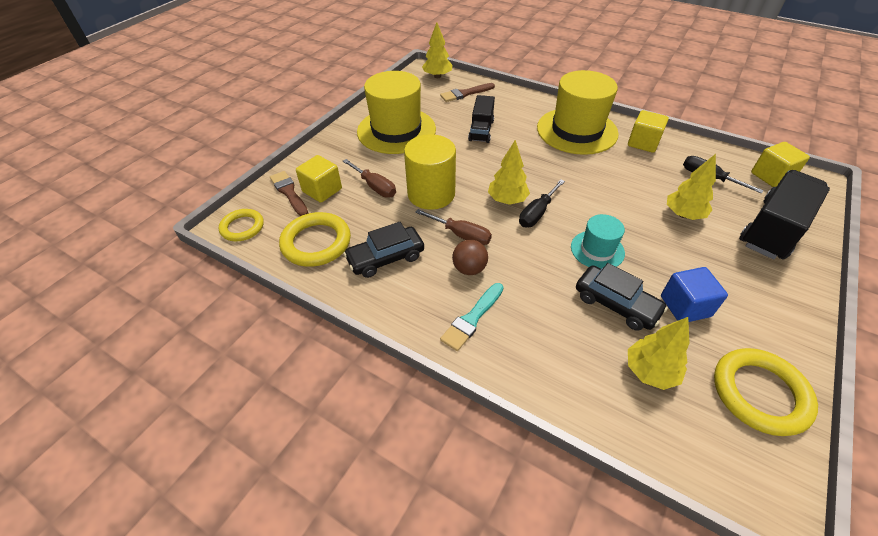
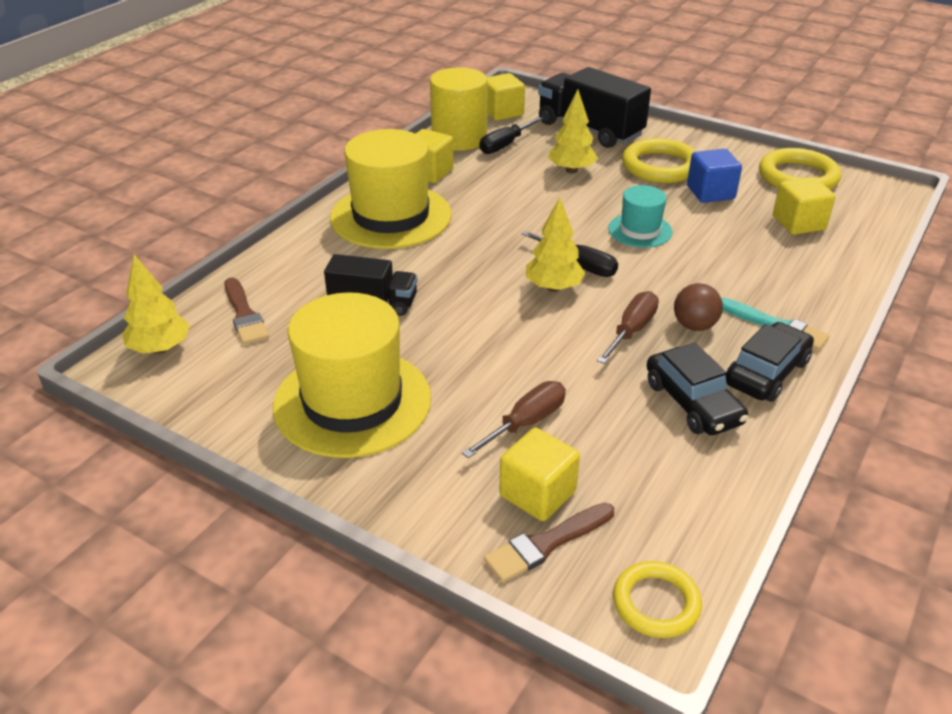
camera: 90 degrees left, 10 degrees down
yellow ring [279,212,351,267] -> yellow ring moved to [622,138,696,183]
yellow cylinder [404,134,456,210] -> yellow cylinder moved to [430,67,488,151]
black car [576,263,668,331] -> black car moved to [726,322,814,402]
yellow tree [628,317,690,390] -> yellow cube [773,177,836,235]

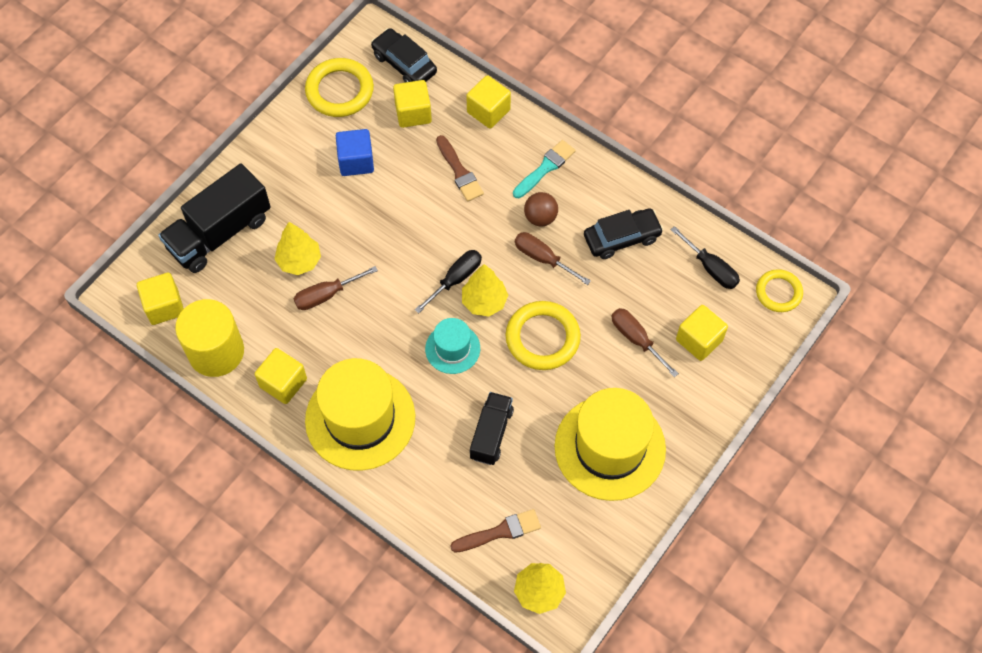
camera: 85 degrees left, 25 degrees up
black screwdriver [479,117,544,154] -> black screwdriver moved to [671,226,740,289]
brown brush [484,503,614,583] -> brown brush moved to [436,135,484,201]
turquoise hat [608,185,673,248] -> turquoise hat moved to [425,318,480,374]
yellow ring [622,138,696,183] -> yellow ring moved to [506,301,581,370]
black car [726,322,814,402] -> black car moved to [371,28,437,83]
none -> brown screwdriver [294,266,378,310]
none -> yellow cube [466,75,511,128]

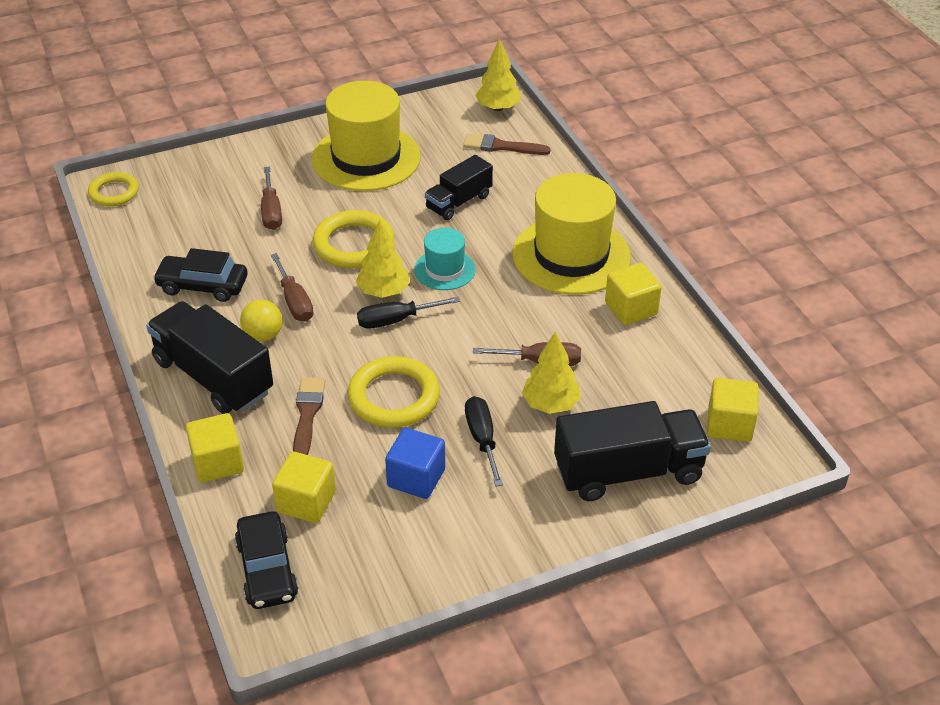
camera: 150 degrees left, 20 degrees down
yellow cylinder [175,299,244,377] -> none
yellow ring [305,58,374,117] -> yellow ring moved to [347,356,440,428]
turquoise brush [513,140,576,198] -> black truck [146,301,273,414]
brown ball [524,192,558,226] -> yellow ball [240,300,283,342]
black screwdriver [671,226,740,289] -> black screwdriver moved to [465,396,503,486]
yellow cube [676,305,728,361] -> none

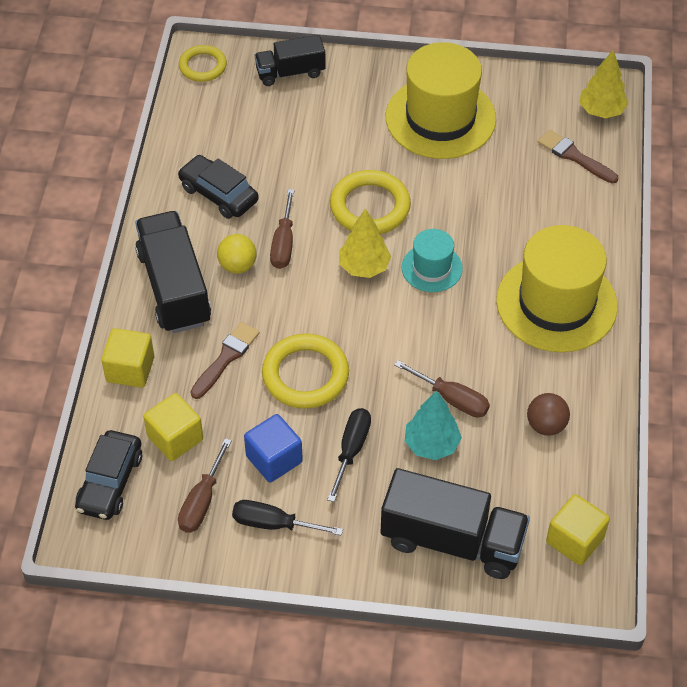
camera: 30 degrees right, 10 degrees up
brown screwdriver [261,167,282,230] -> brown screwdriver moved to [178,438,232,533]
black screwdriver [357,297,460,329] -> black screwdriver moved to [232,500,343,536]
black truck [425,155,493,220] -> black truck moved to [255,35,326,86]
yellow tree [522,331,581,414] -> turquoise tree [405,390,462,460]
yellow cube [605,263,662,325] -> none
none -> brown ball [527,393,570,436]

